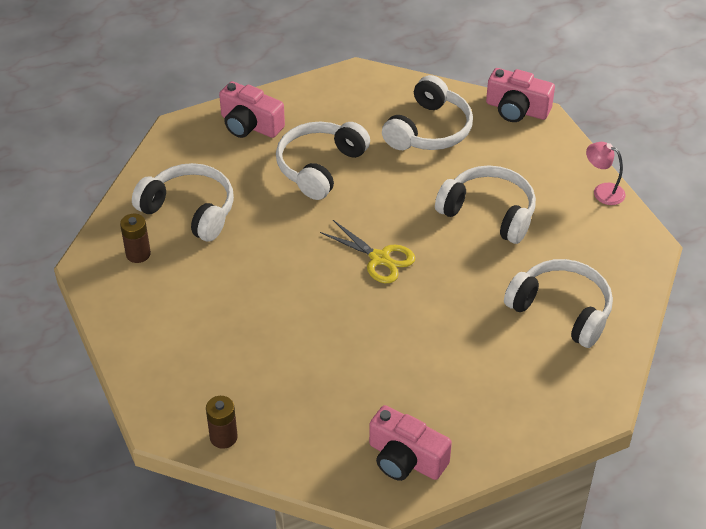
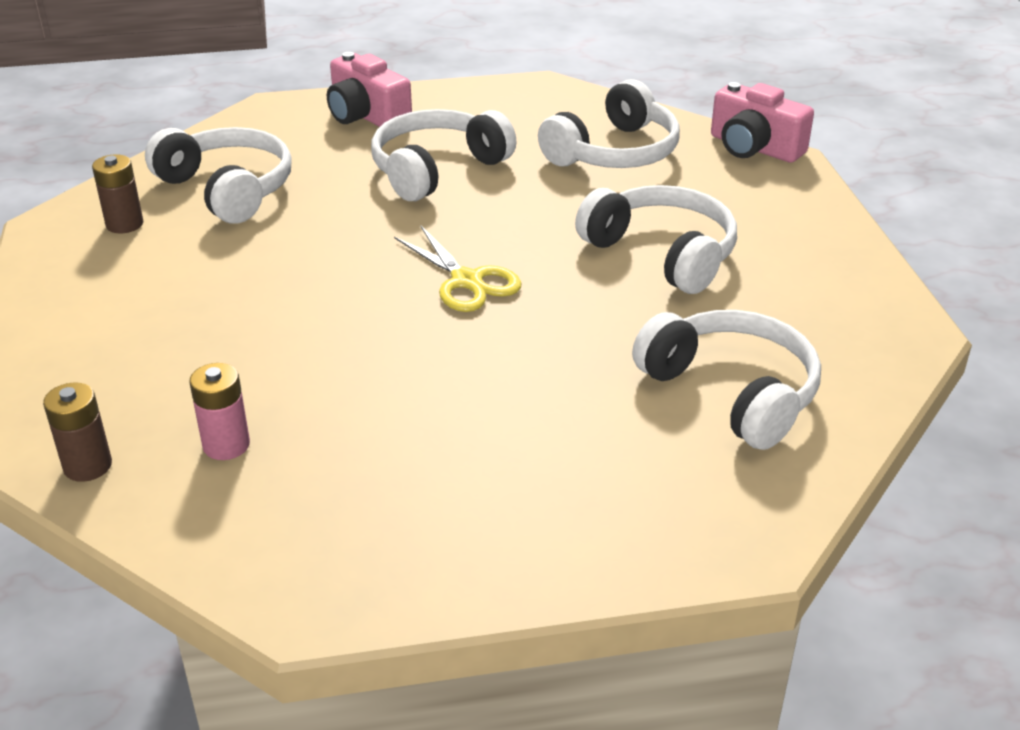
camera: 15 degrees right, 10 degrees down
pink camera [369,405,452,481] -> none
pink lamp [586,142,626,205] -> none
none -> pink battery [189,363,250,460]

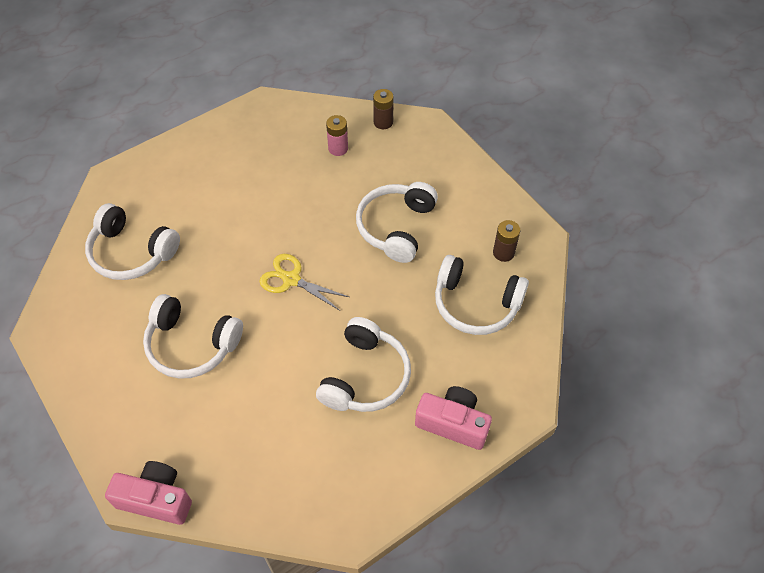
camera: 155 degrees right, 20 degrees up
white headphones [538,79,680,168] -> white headphones moved to [356,182,438,263]

